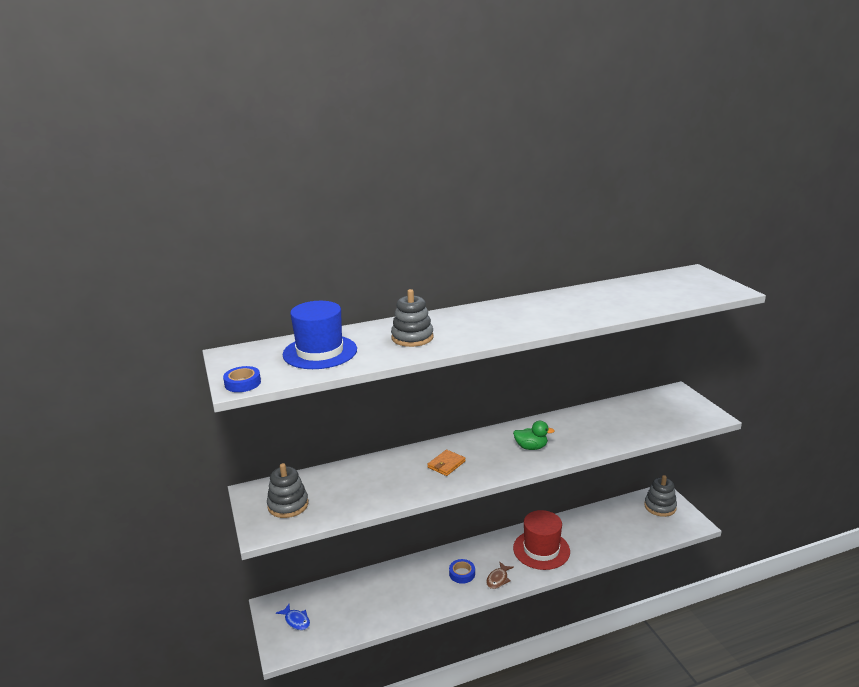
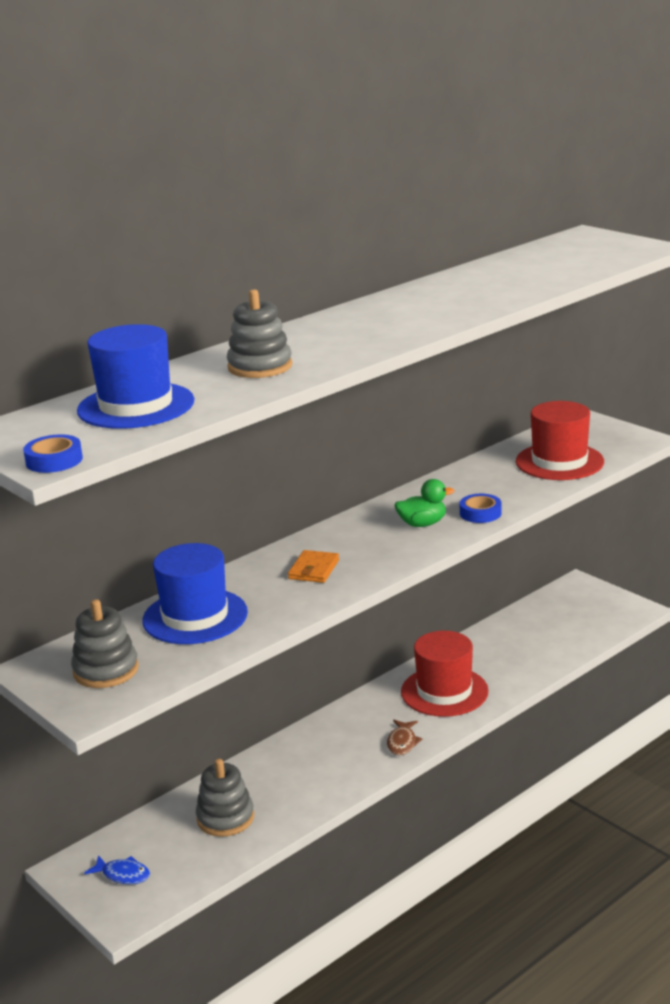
camera: 20 degrees left, 0 degrees up
blue tape [449,559,475,584] -> blue tape moved to [460,494,502,523]
grey stacking toy [644,475,677,517] -> grey stacking toy moved to [196,759,254,837]
none -> blue hat [142,543,248,644]
none -> red hat [516,401,604,480]

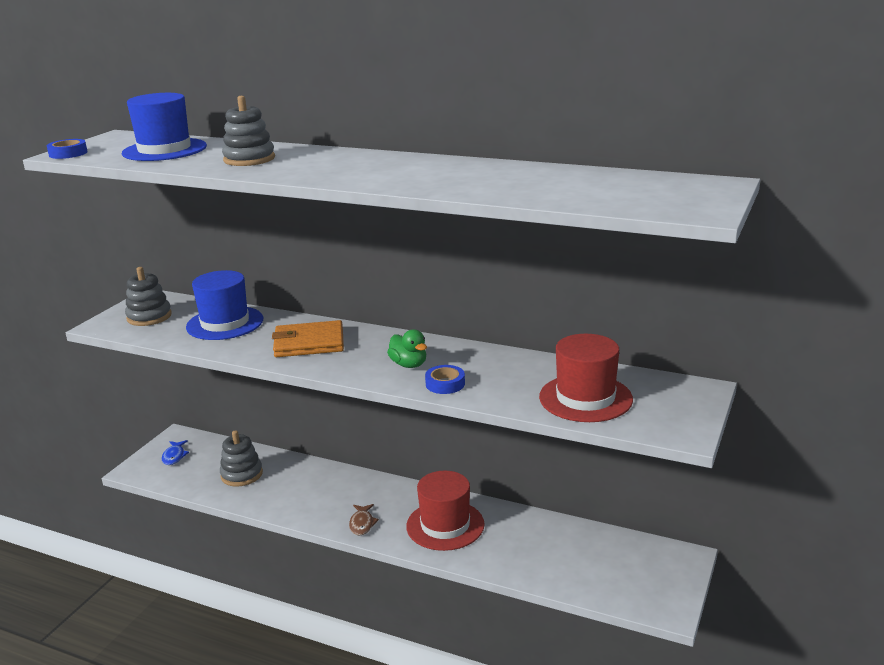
camera: 65 degrees right, 0 degrees up
orange wallet [288,550,339,583] -> orange wallet [272,320,344,357], size x1.70
brown fish [387,720,422,755] -> brown fish turned 75 degrees counterclockwise [349,504,379,535]

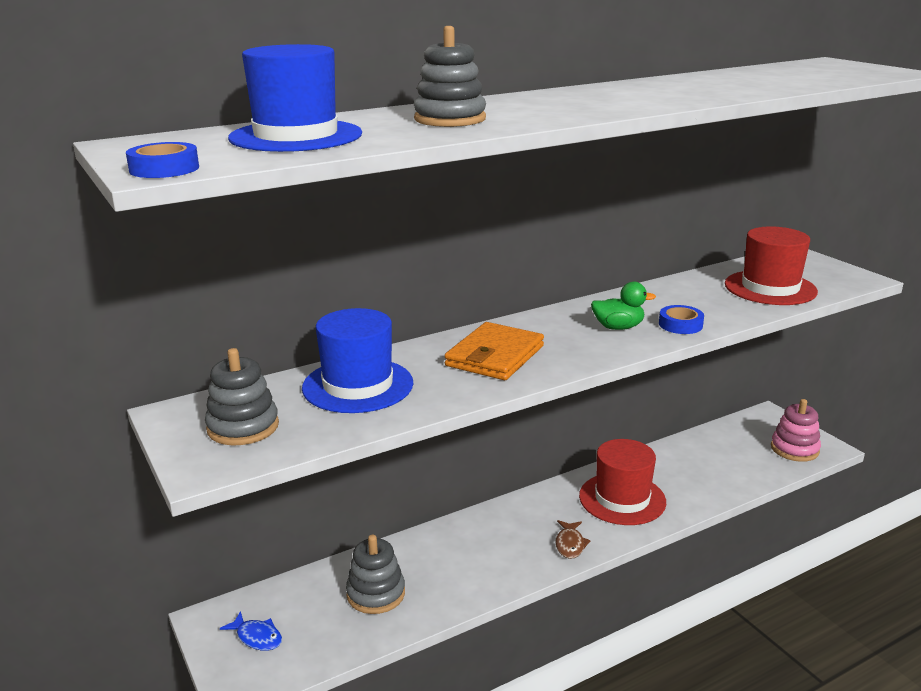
camera: 55 degrees left, 0 degrees up
brown fish [349,504,379,535] -> brown fish turned 60 degrees clockwise [556,520,591,559]
none -> pink stacking toy [771,399,821,462]

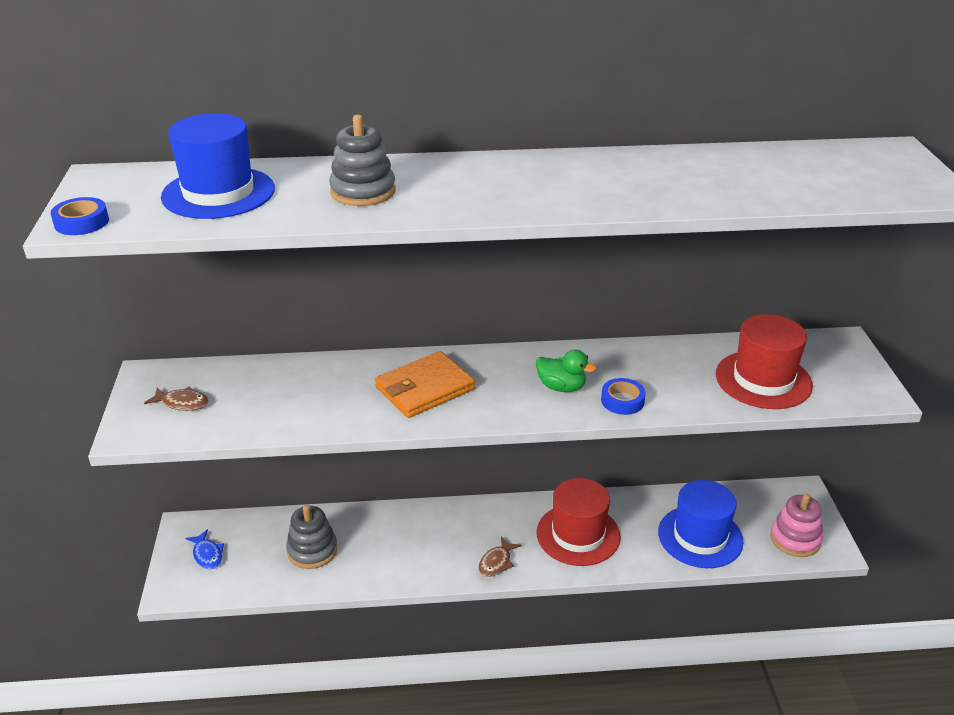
camera: 25 degrees right, 10 degrees up
grey stacking toy [205,348,279,445] -> brown fish [144,387,209,411]
blue hat [302,308,413,413] -> blue hat moved to [658,480,744,568]

